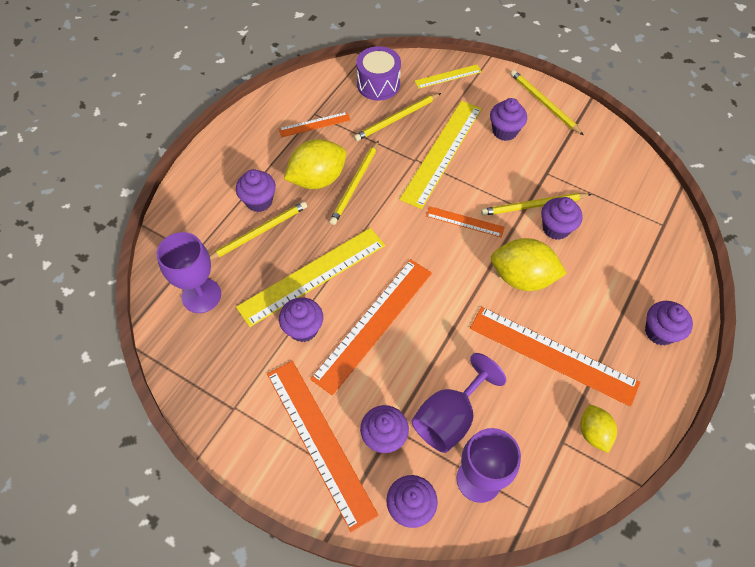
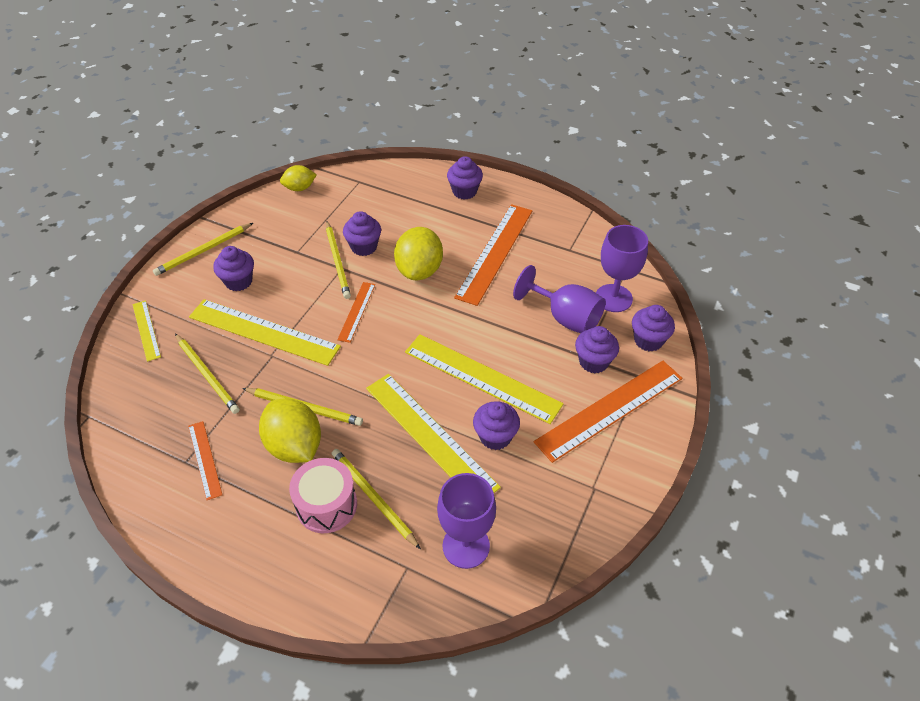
camera: 95 degrees left, 10 degrees down
purple cupcake [236,169,276,212] -> pink drum [289,458,357,533]
orange ruler [310,259,432,396] -> yellow ruler [405,334,564,424]
purple drum [356,46,401,101] -> none
yellow lemon [580,405,617,453] -> yellow lemon moved to [280,165,317,191]

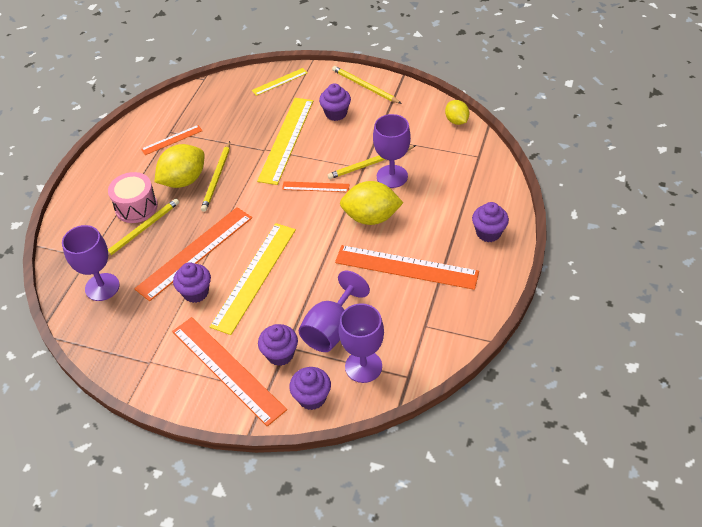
camera: 85 degrees right, 0 degrees up
yellow pencil [175,334,240,414] -> none
purple cupcake [343,211,381,256] -> purple goblet [373,114,411,188]
yellow ruler [366,374,501,493] -> orange ruler [134,207,252,301]

